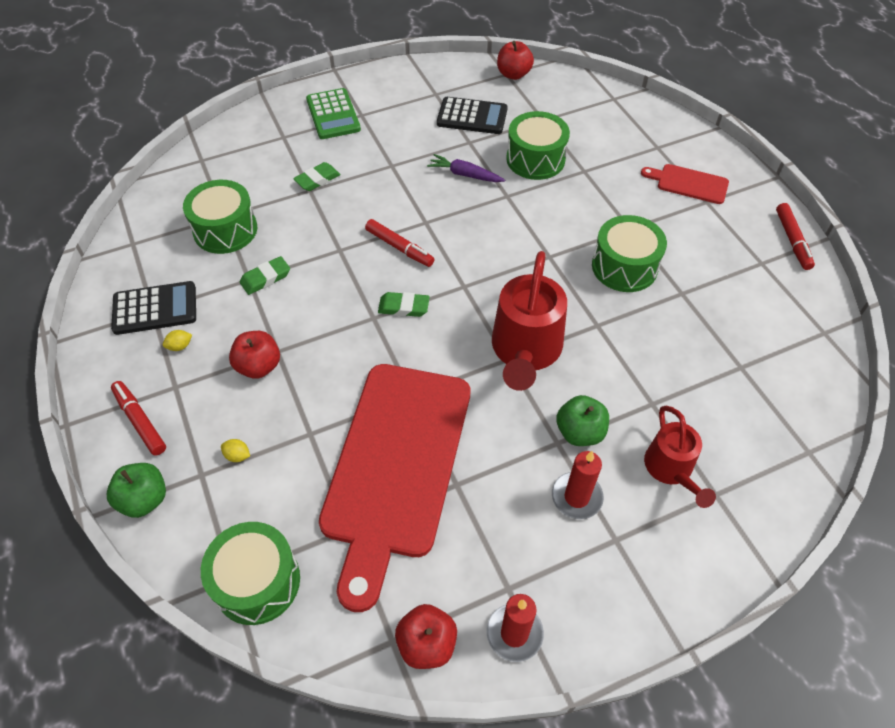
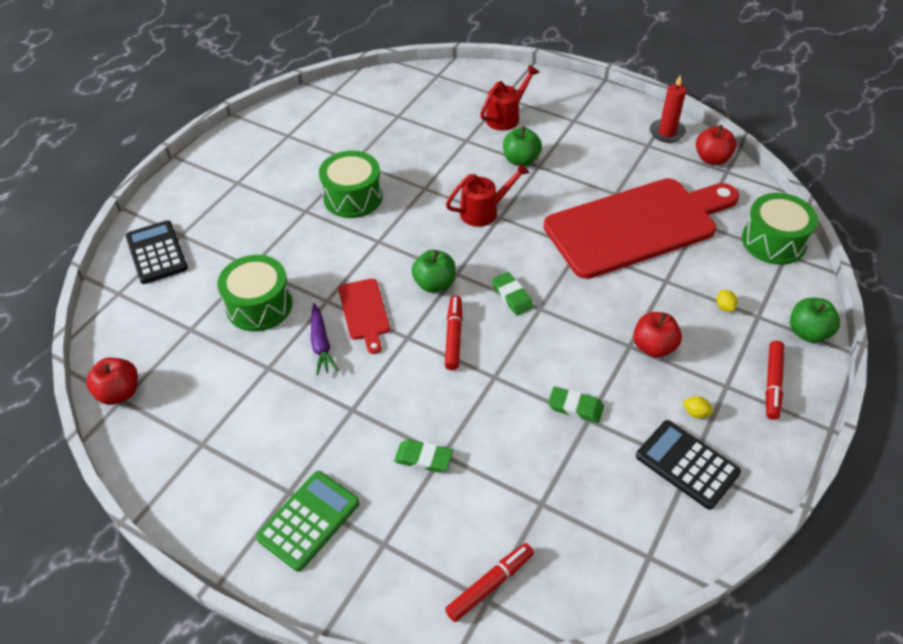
camera: 125 degrees left, 5 degrees down
green drum [183,180,257,254] -> none
black calculator [437,97,508,134] -> black calculator moved to [125,220,188,284]
red watering can [492,251,567,391] -> red watering can [446,162,530,227], size x0.61
red candle [552,451,604,519] -> none
red cutting board [641,164,729,204] -> red cutting board moved to [338,279,390,354]
red marker [776,203,815,270] -> red marker moved to [445,543,534,622]
none -> green apple [412,250,456,293]

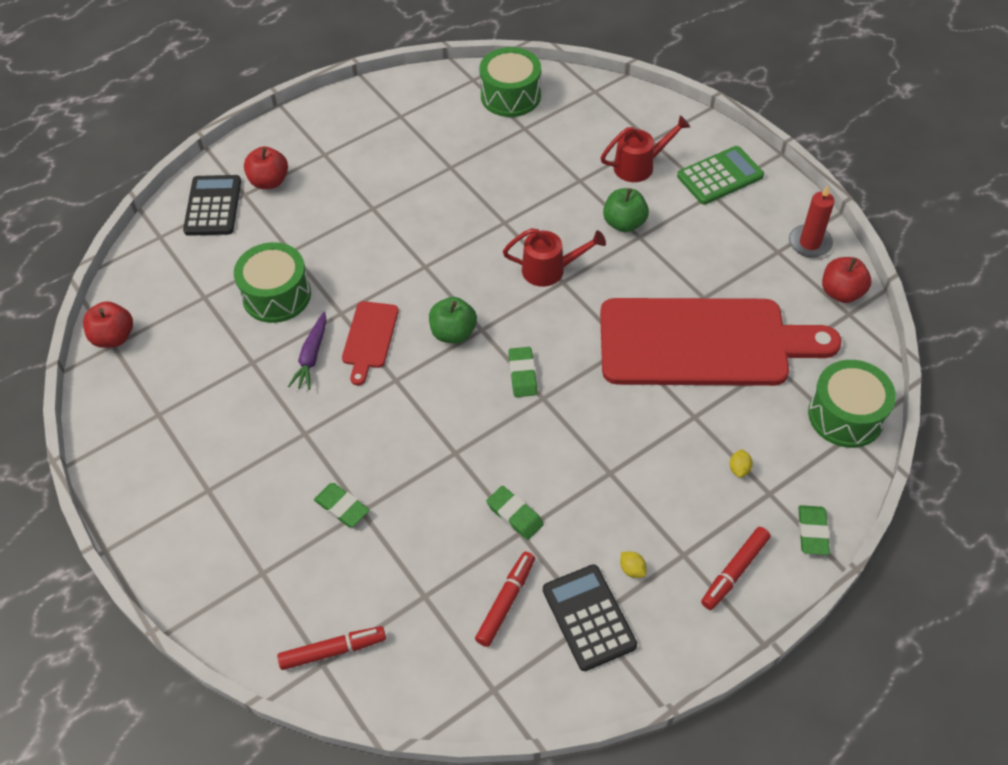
camera: 25 degrees right, 5 degrees up
green calculator [256,471,360,571] -> green calculator moved to [677,146,764,205]
green drum [319,151,382,218] -> green drum moved to [479,47,541,117]
red marker [445,296,462,370] -> red marker moved to [475,552,535,647]
red apple [633,312,682,358] -> red apple moved to [244,146,288,189]
green apple [790,298,840,343] -> green eraser [798,505,830,555]

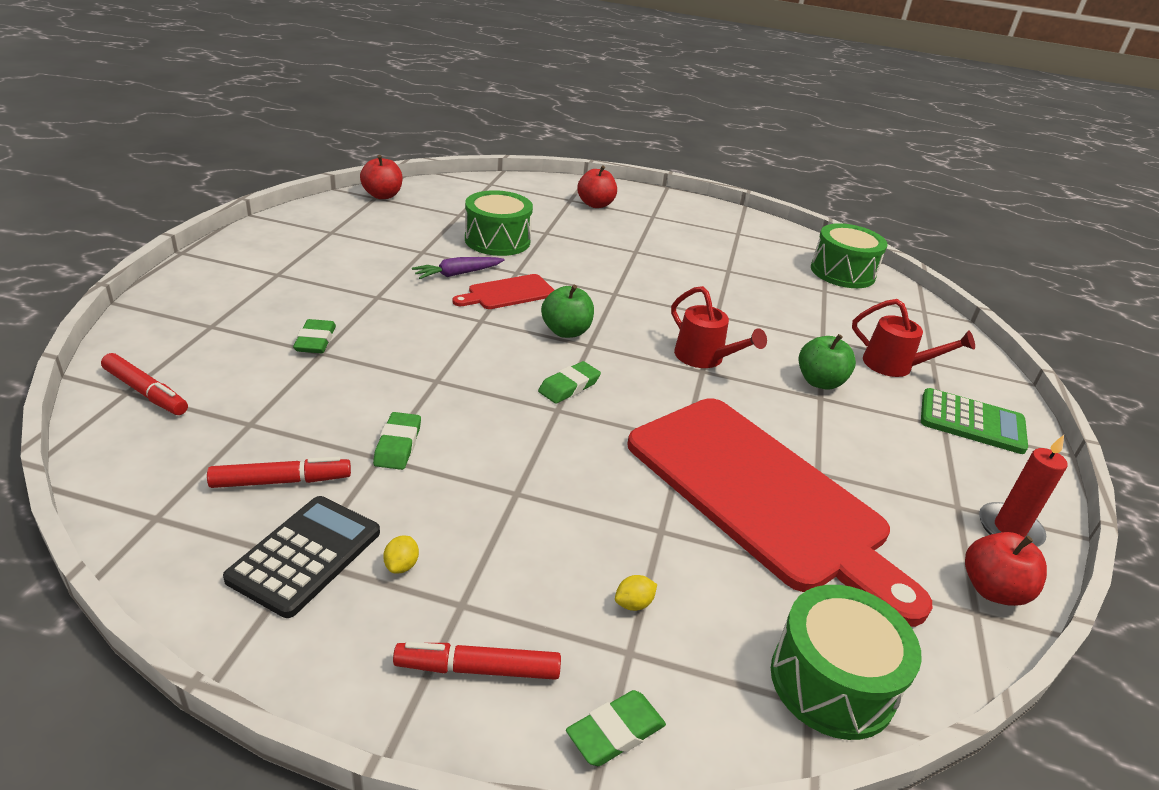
camera: 45 degrees right, 20 degrees down
black calculator [183,175,241,236] -> none

